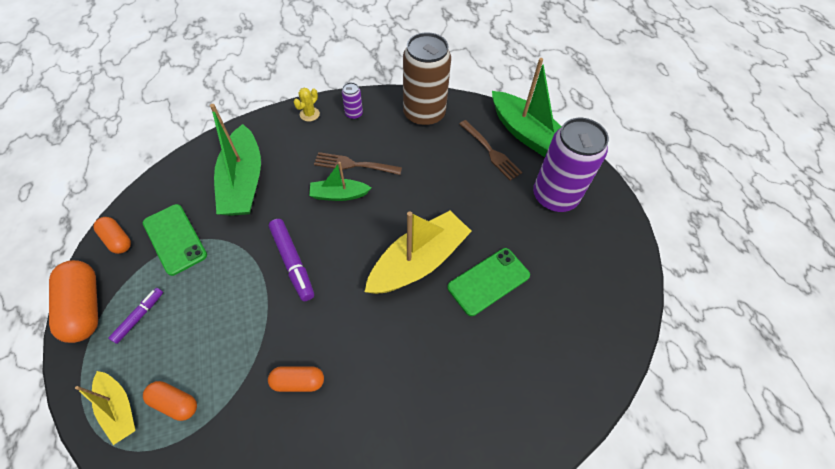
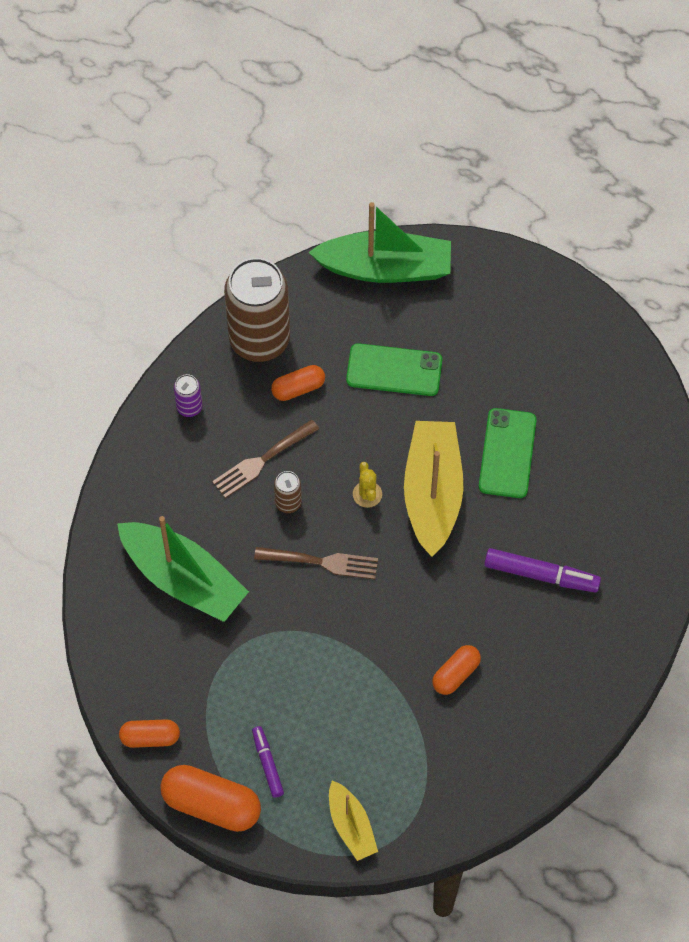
camera: 45 degrees left, 5 degrees up
yellow boat [75,371,136,445] -> yellow boat turned 60 degrees clockwise [329,780,378,861]
green phone [143,204,207,276] -> green phone moved to [346,343,442,396]
orange capsule [143,381,197,421] -> orange capsule moved to [271,365,325,401]
purple marker [269,219,314,301] -> purple marker moved to [484,548,601,593]
yellow cactus [294,88,320,122] -> yellow cactus moved to [353,462,382,508]
green boat [309,162,371,201] -> brown can [274,471,302,513]
brown fork [459,120,522,180] -> brown fork moved to [254,547,378,579]
purple can [533,118,609,212] -> none

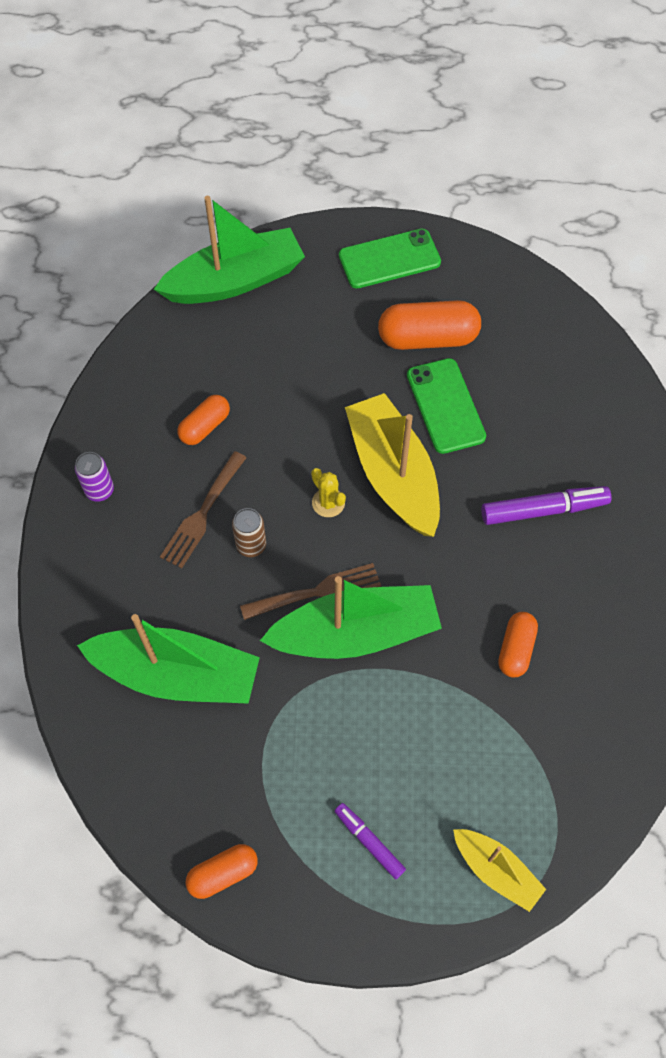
camera: 25 degrees left, 0 degrees up
orange capsule [161,765,261,832] -> orange capsule moved to [378,300,481,350]
brown can [224,258,290,362] -> none
green phone [346,343,442,396] -> green phone moved to [339,228,441,288]
none -> green boat [260,576,442,659]

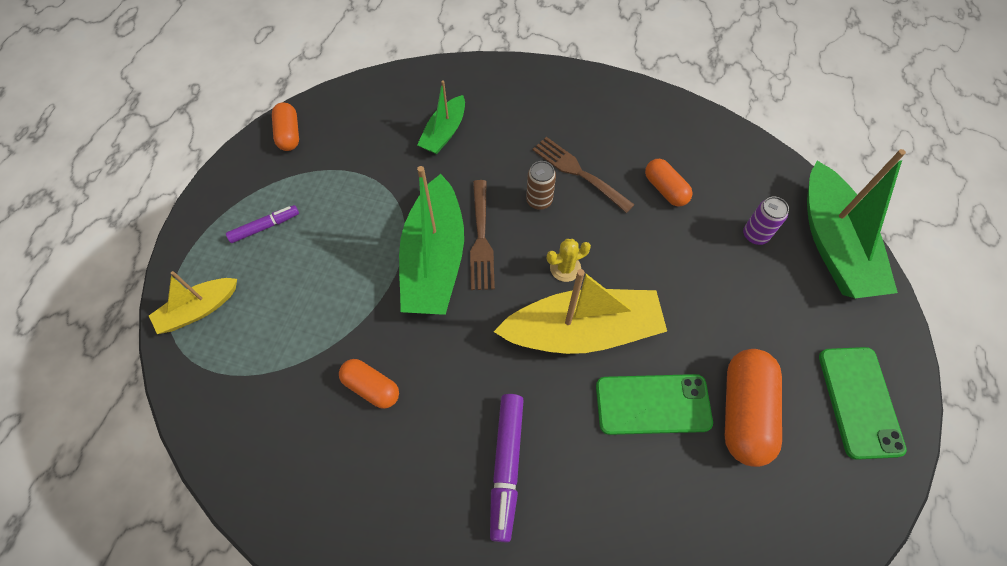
camera: 105 degrees right, 0 degrees up
purple can [75,452,114,502] -> purple can moved to [743,196,789,245]
green boat [77,614,260,704] -> green boat [417,80,465,154], size x0.54

